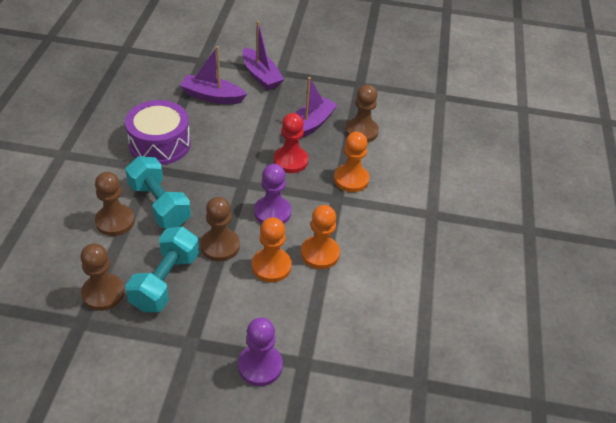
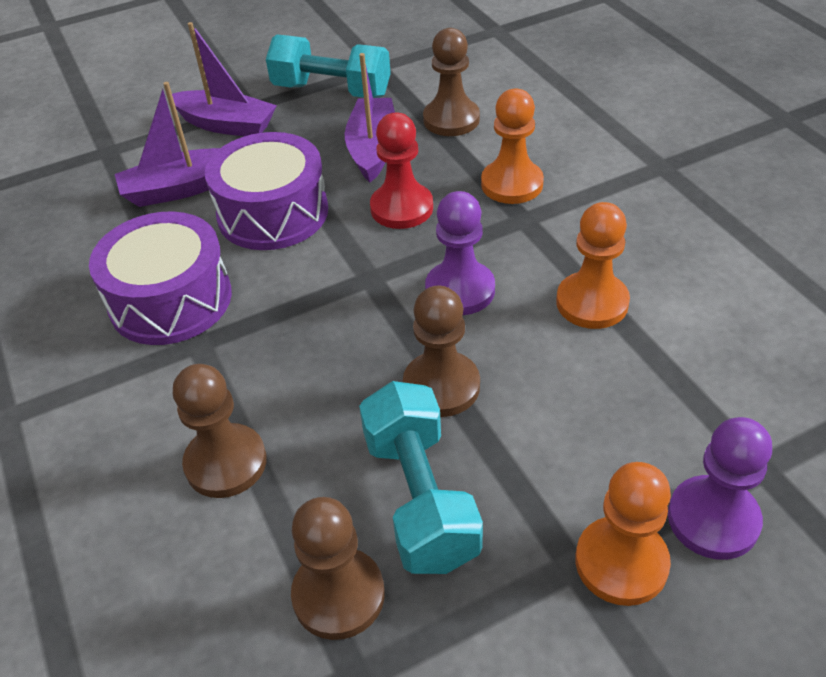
camera: 30 degrees left, 0 degrees up
turquoise dumbbell [125,156,191,228] -> turquoise dumbbell moved to [266,35,391,98]
orange pawn [252,217,292,282] -> orange pawn moved to [575,462,671,606]
none -> purple drum [205,132,328,250]

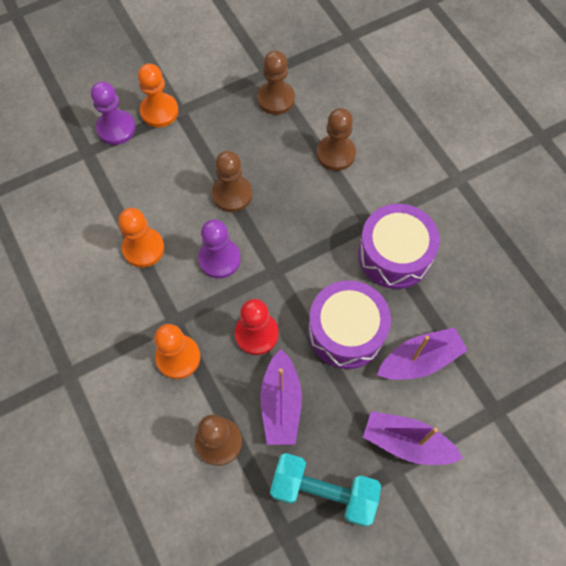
camera: 175 degrees right, 20 degrees up
turquoise dumbbell [359,381,483,574] -> none

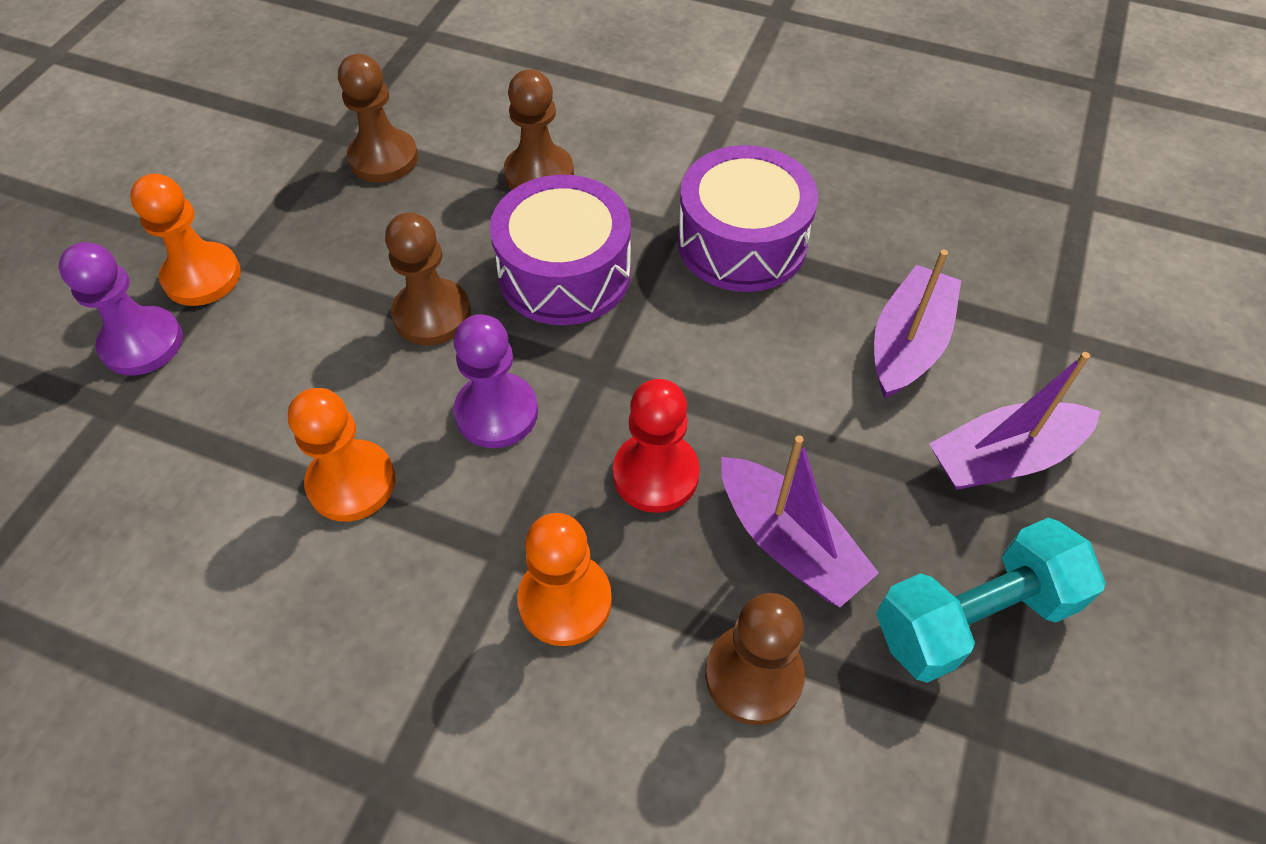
camera: 40 degrees left, 10 degrees down
purple drum [308,280,391,369] -> purple drum moved to [490,175,631,325]

